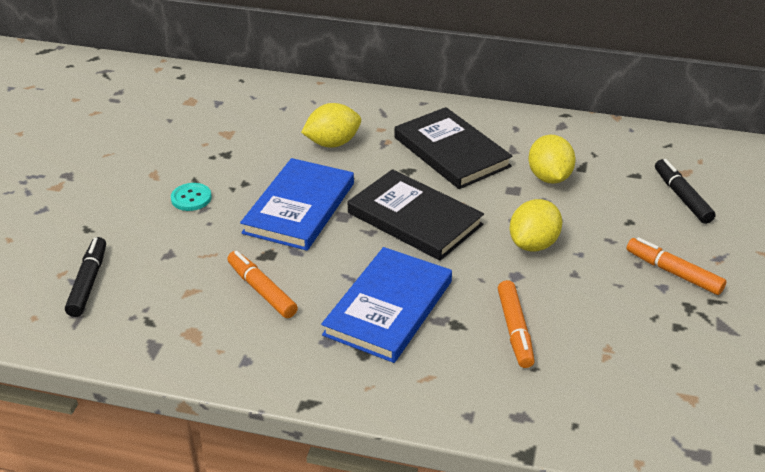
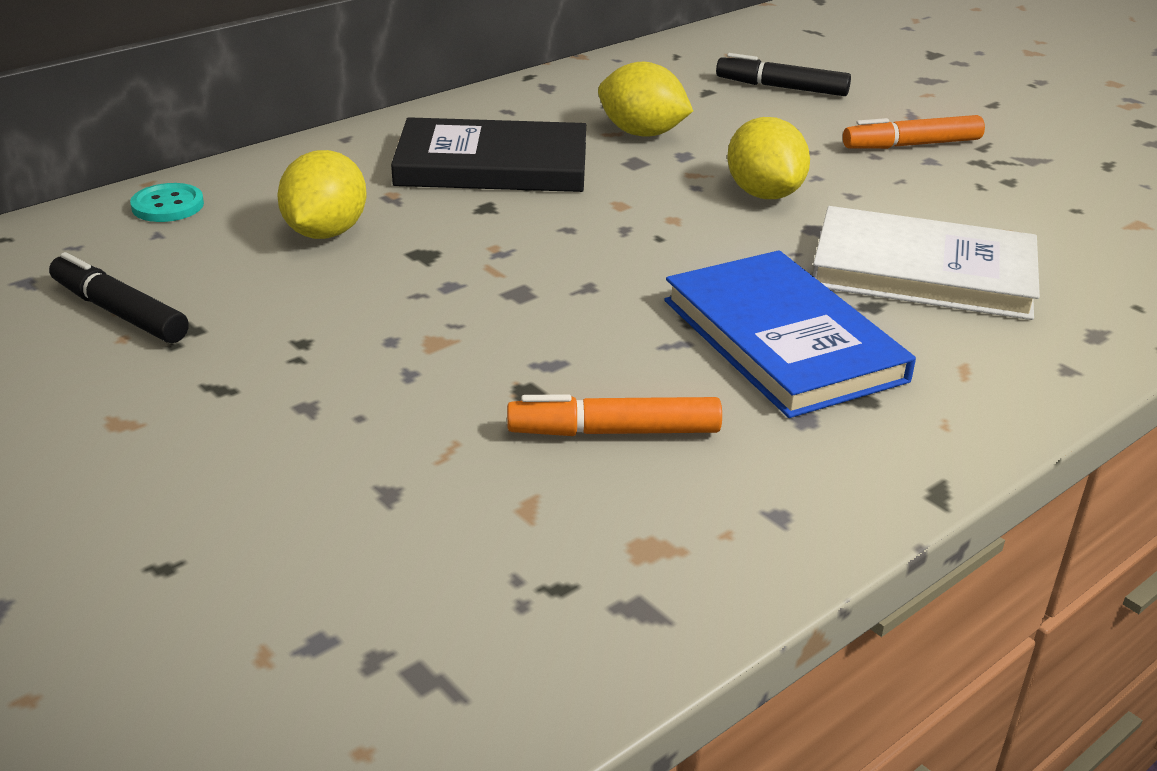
camera: 55 degrees left, 5 degrees down
black marker [65,237,106,317] -> black marker moved to [49,252,189,343]
turquoise button [171,183,212,211] -> turquoise button moved to [130,183,204,222]
blue book [240,158,354,251] -> none
black book [348,169,484,261] -> none
orange marker [498,280,535,368] -> white book [813,206,1040,320]

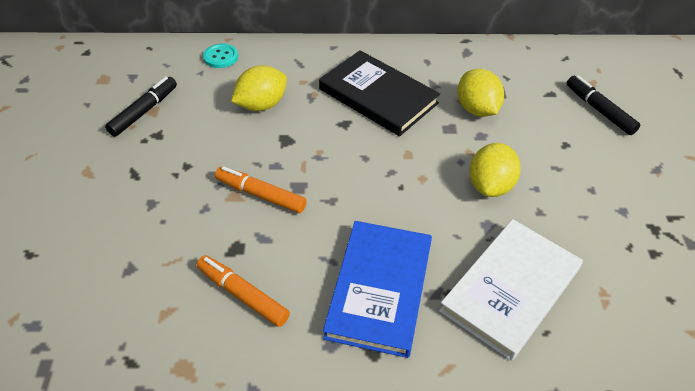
camera: 40 degrees right, 15 degrees up
black marker [49,252,189,343] -> black marker turned 45 degrees clockwise [105,77,177,137]
white book [813,206,1040,320] -> white book turned 75 degrees clockwise [439,219,583,361]
orange marker [843,115,985,149] -> orange marker moved to [215,166,307,213]

